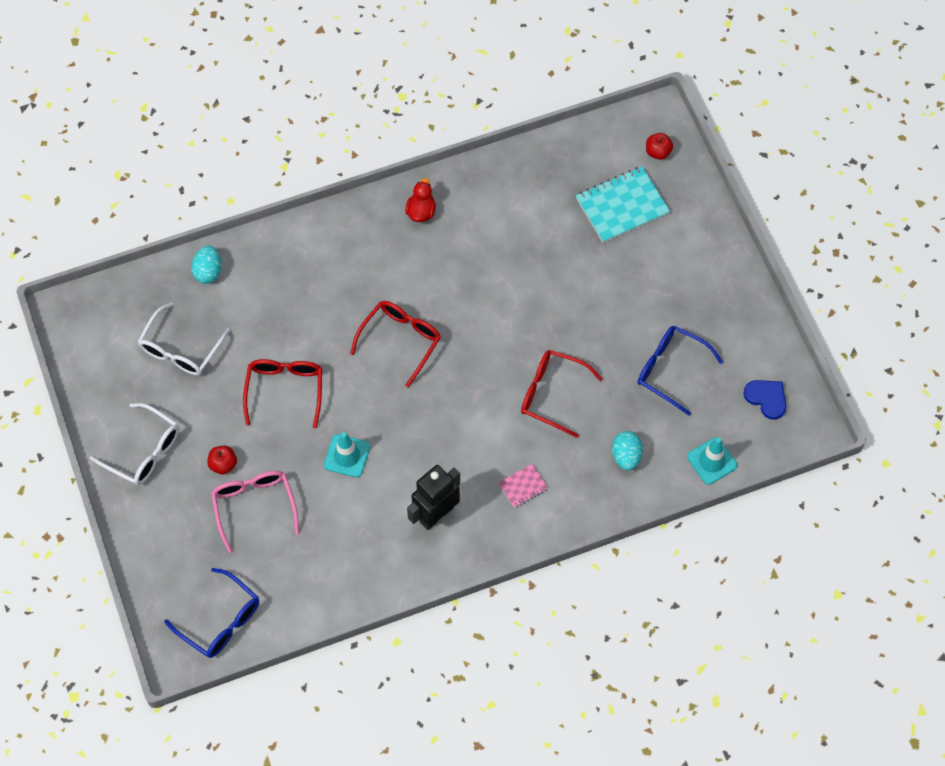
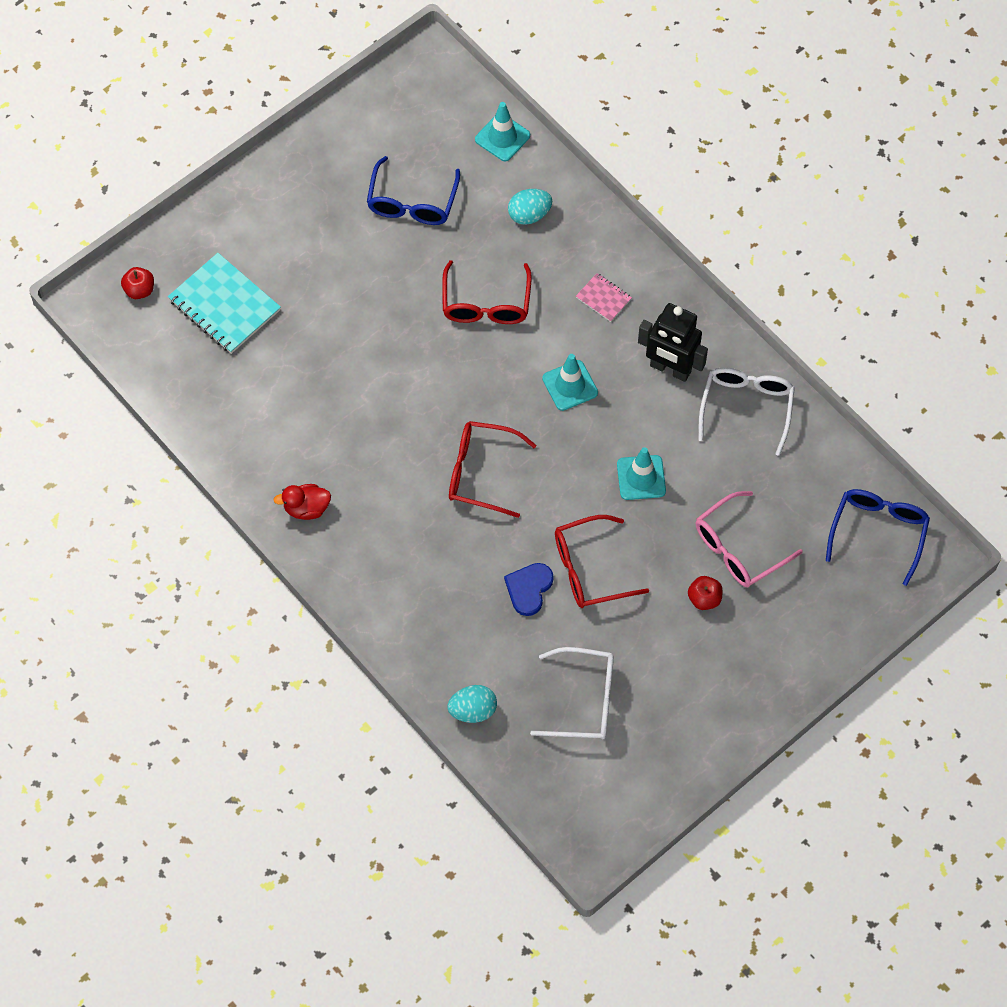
camera: 110 degrees left, 0 degrees up
white glasses [90,403,179,485] -> white glasses moved to [699,367,795,456]
blue heart [743,380,786,420] -> blue heart moved to [504,563,554,616]
none -> turquoise traffic cone [542,354,598,411]

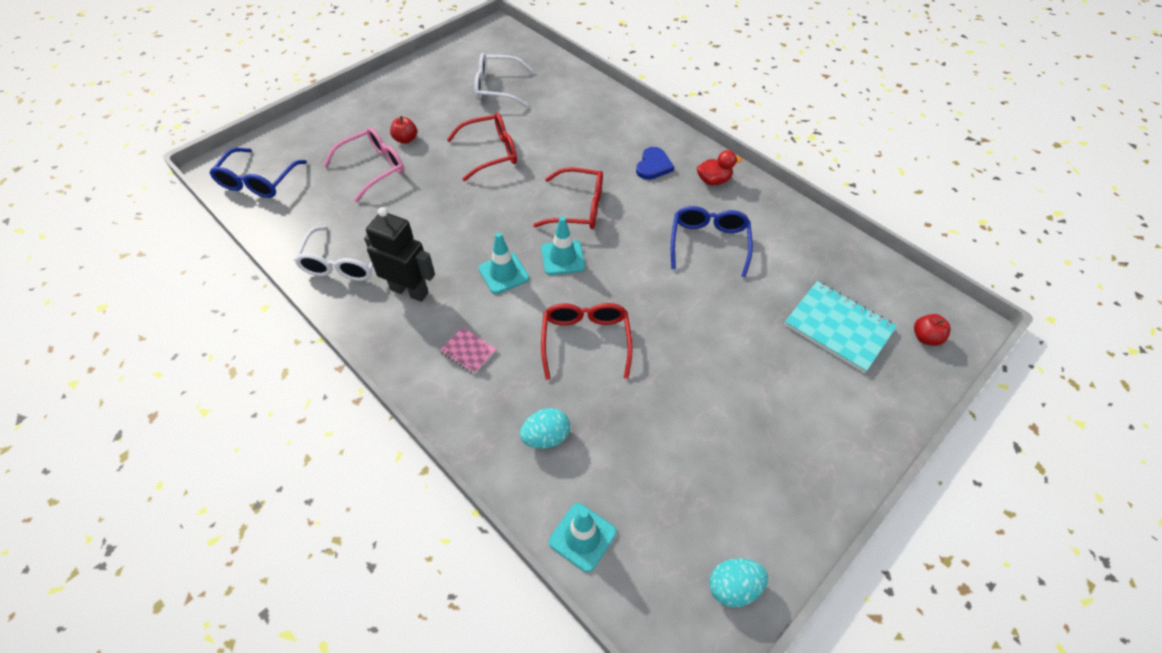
camera: 175 degrees right, 10 degrees down
blue glasses [367,156,460,225] -> blue glasses moved to [671,206,753,278]
turquoise egg [447,685,497,723] -> turquoise egg moved to [709,558,768,608]
blue heart [504,563,554,616] -> blue heart moved to [636,147,674,180]
turquoise traffic cone [617,447,666,500] -> turquoise traffic cone moved to [541,216,585,275]

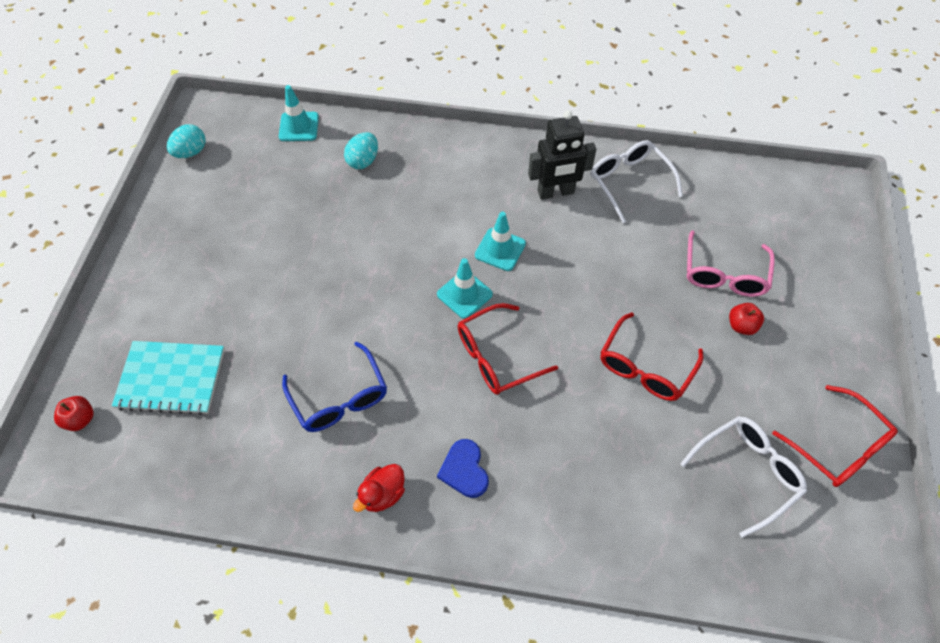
camera: 145 degrees right, 5 degrees up
blue glasses [209,148,307,198] -> none
pink notebook [440,327,497,374] -> none
red glasses [541,303,633,380] -> red glasses moved to [772,385,898,487]

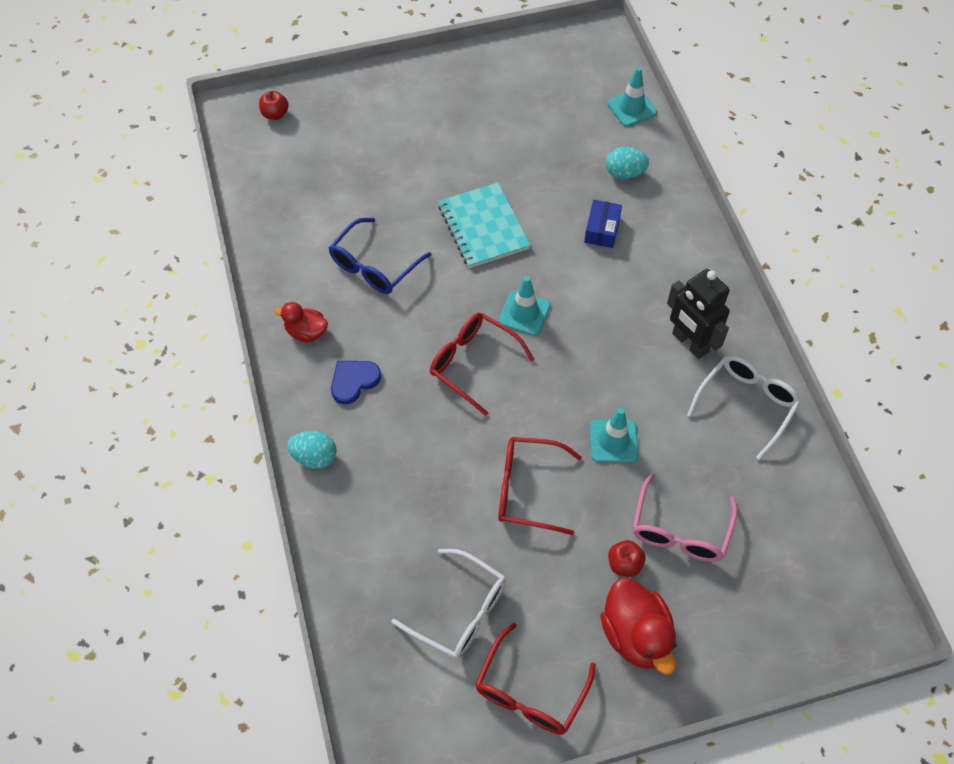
camera: 65 degrees right, 0 degrees up
turquoise notebook [112,341,225,415] -> turquoise notebook moved to [438,183,531,268]
turquoise egg [167,124,206,158] -> turquoise egg moved to [287,431,337,469]
turquoise traffic cone [475,212,526,271] -> turquoise traffic cone moved to [590,408,638,462]
pink glasses [687,230,775,297] -> pink glasses turned 60 degrees counterclockwise [633,472,737,562]
none -> blue box [584,200,622,248]
none -> red duck [600,578,677,675]

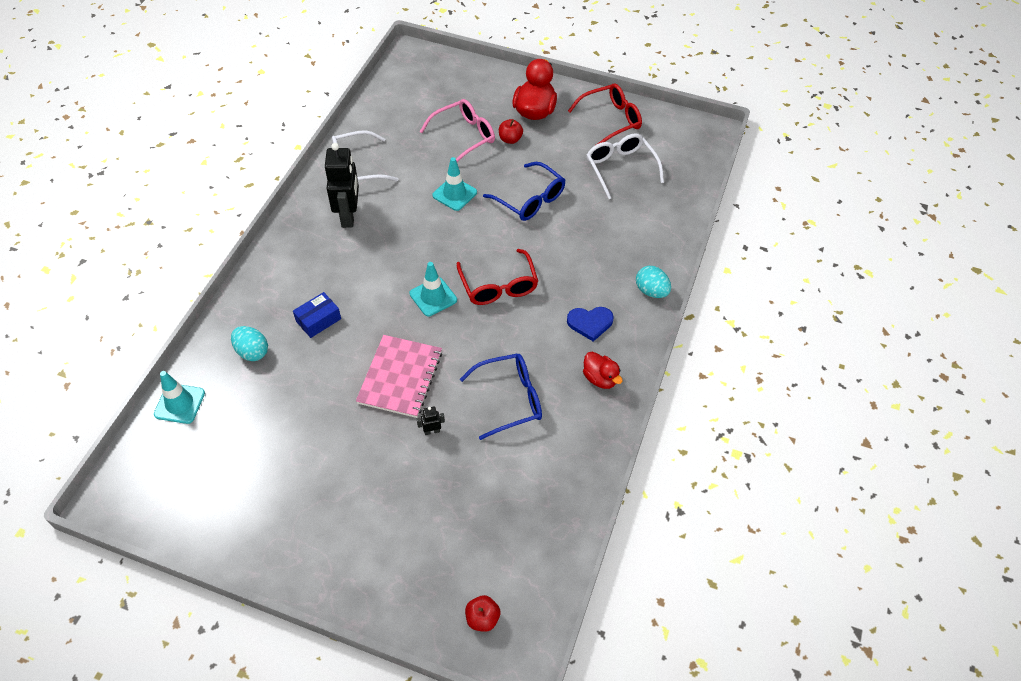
camera: 145 degrees left, 5 degrees down
turquoise notebook [438,183,531,268] -> pink notebook [356,335,442,418]
red glasses [498,437,582,535] -> blue glasses [483,162,565,221]
none -> black robot [417,406,445,435]

